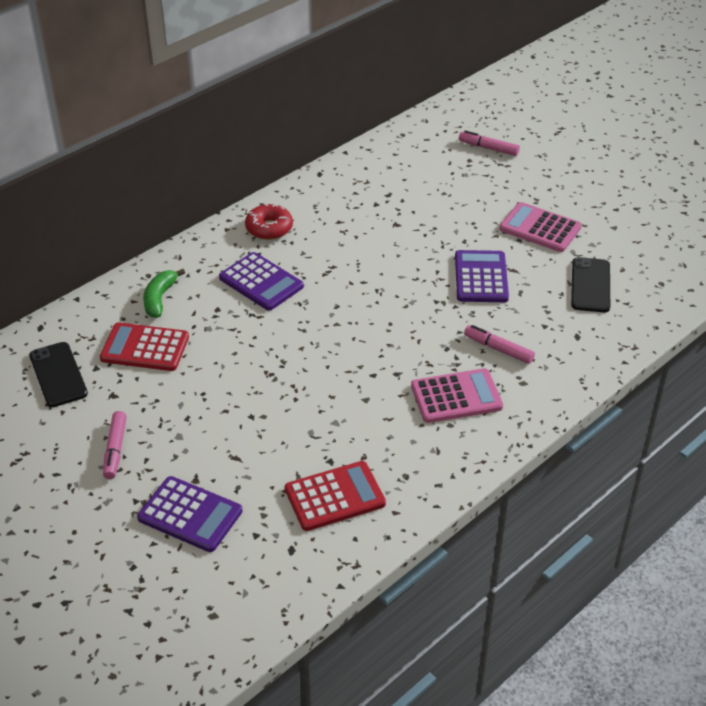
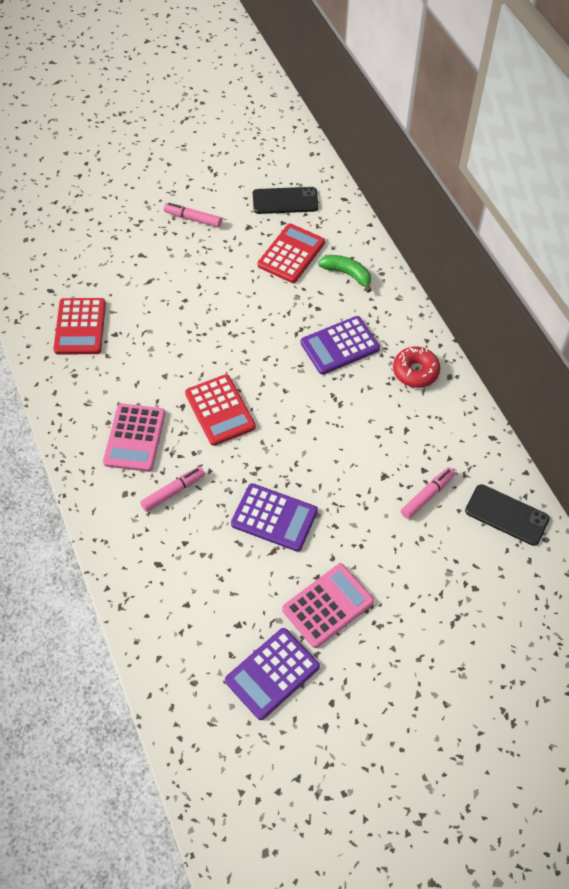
camera: 110 degrees right, 15 degrees up
purple calculator [137,476,243,552] -> purple calculator moved to [225,628,320,720]
pink marker [459,130,520,156] -> pink marker moved to [401,467,455,519]
black phone [571,257,610,313] -> black phone moved to [465,484,550,546]
none -> red calculator [185,374,256,446]

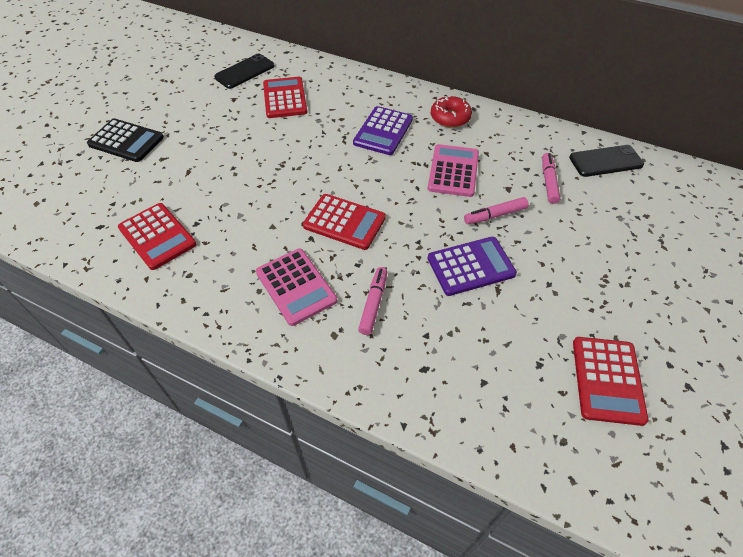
camera: 40 degrees left, 5 degrees down
pink marker [164,203,222,227] -> pink marker moved to [464,197,529,224]
purple calculator [225,628,320,720] -> red calculator [573,337,648,426]
pink calculator [282,563,374,648] -> pink calculator moved to [428,144,479,197]
green banana [318,255,372,293] -> none
none -> black calculator [87,119,164,162]

